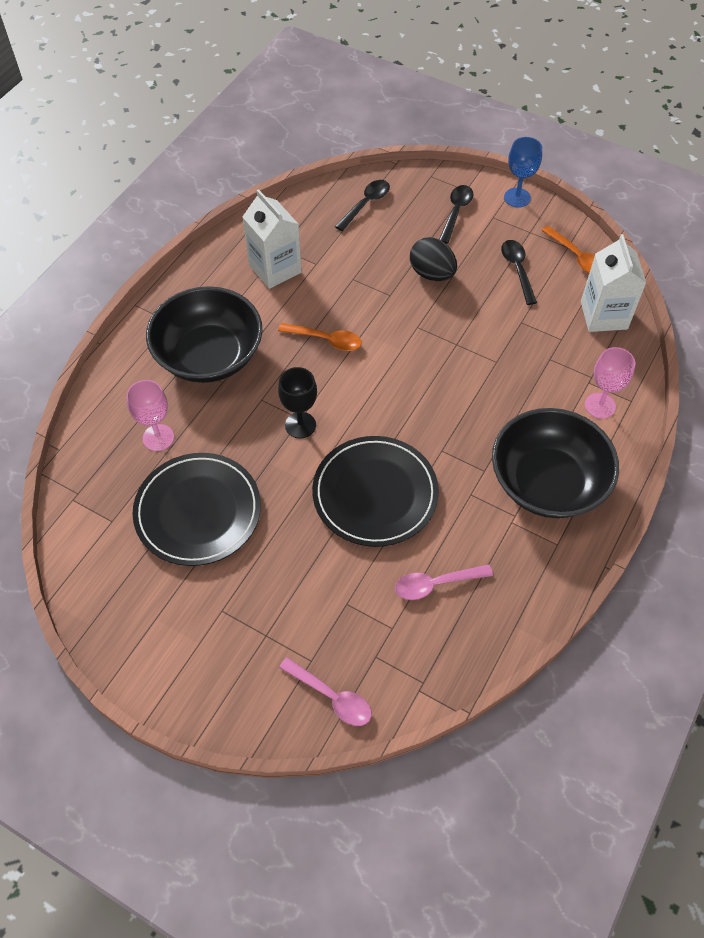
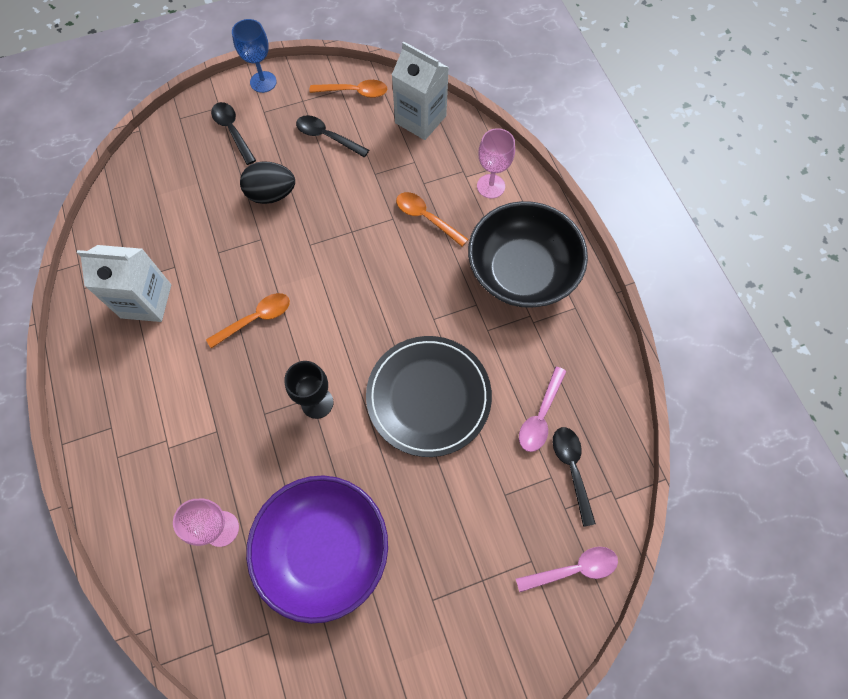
camera: 50 degrees left, 10 degrees up
black plate [133,453,261,566] -> purple bowl [246,475,388,624]
black bowl [146,286,263,383] -> none
black spoon [335,180,390,231] -> black spoon moved to [553,427,596,527]
none -> orange spoon [396,192,468,247]

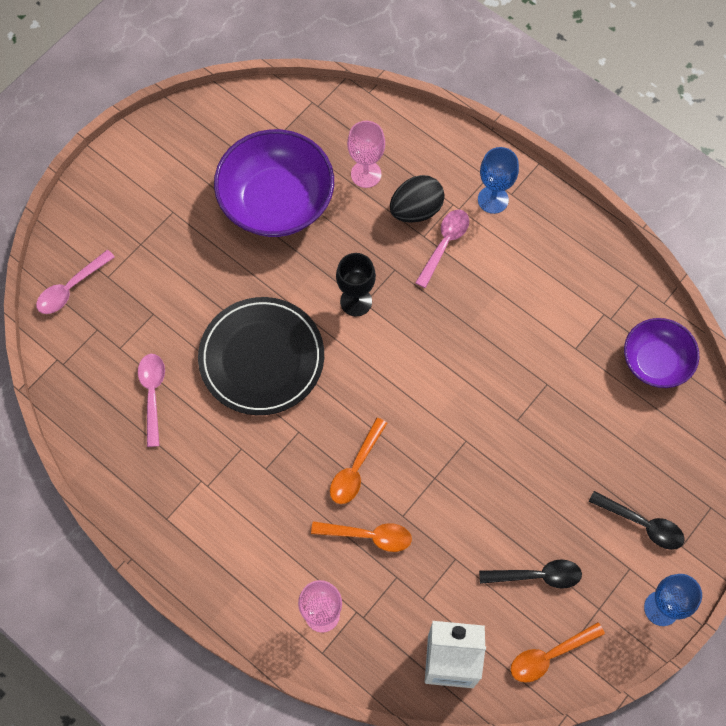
camera: 150 degrees right, 0 degrees up
white carton [77,245,171,322] -> none
orange spoon [206,293,290,348] -> orange spoon moved to [330,418,387,504]
black egg [240,161,295,204] -> black egg moved to [390,175,445,223]
black bowl [468,201,588,308] -> none
black spoon [553,427,596,527] -> none
none -> pink spoon [415,210,469,288]
none -> blue goblet [478,147,519,214]
none -> purple bowl [624,318,699,388]

